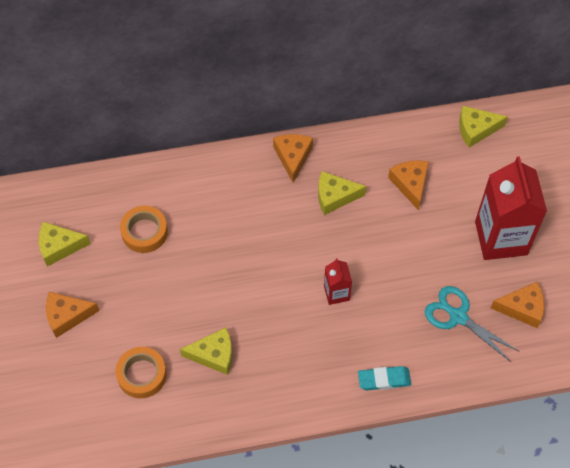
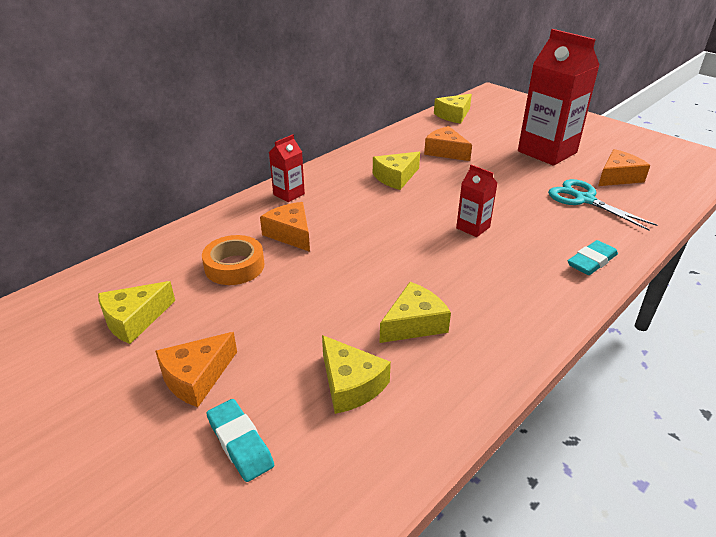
camera: 35 degrees left, 25 degrees down
orange tape [116,347,167,398] -> yellow cheese [322,335,391,414]
orange cheese [273,134,313,183] -> orange cheese moved to [260,202,310,252]
turquoise scissors [425,286,519,362] -> turquoise scissors turned 45 degrees clockwise [548,179,657,231]
none -> turquoise eraser [206,399,274,482]
none -> red carton [269,134,305,202]

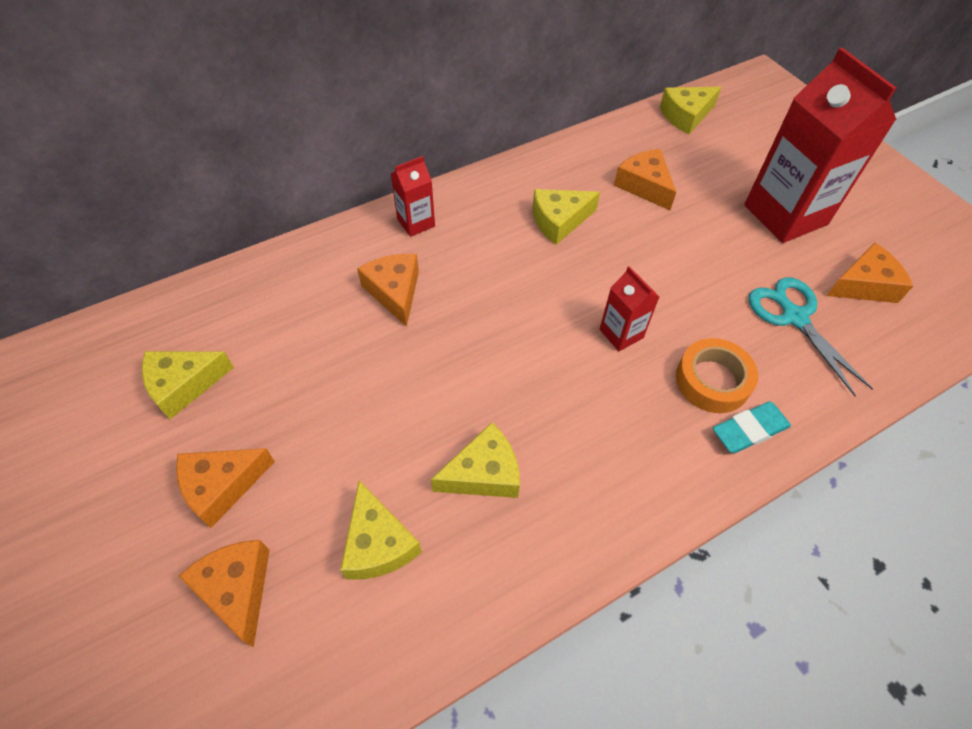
camera: 15 degrees right, 20 degrees up
orange tape [202,235,264,285] -> orange tape moved to [676,338,758,413]
turquoise eraser [206,399,274,482] -> orange cheese [179,540,270,647]

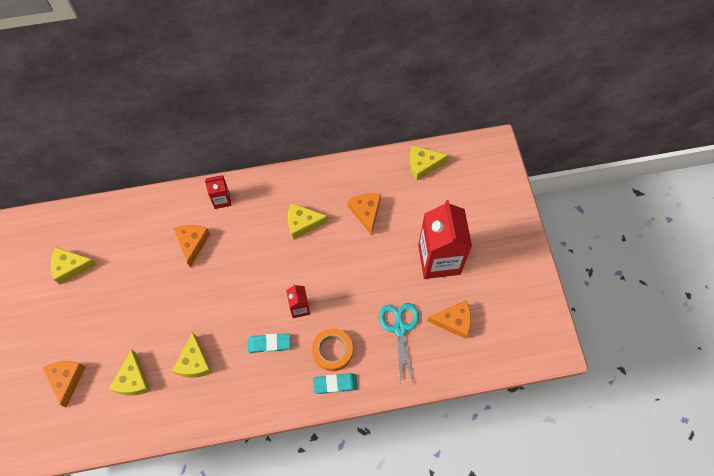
camera: 20 degrees right, 10 degrees up
orange cheese [176,448,275,528] -> none
yellow cheese [431,422,520,498] -> yellow cheese turned 90 degrees clockwise [172,332,212,378]
none -> turquoise eraser [248,333,290,353]

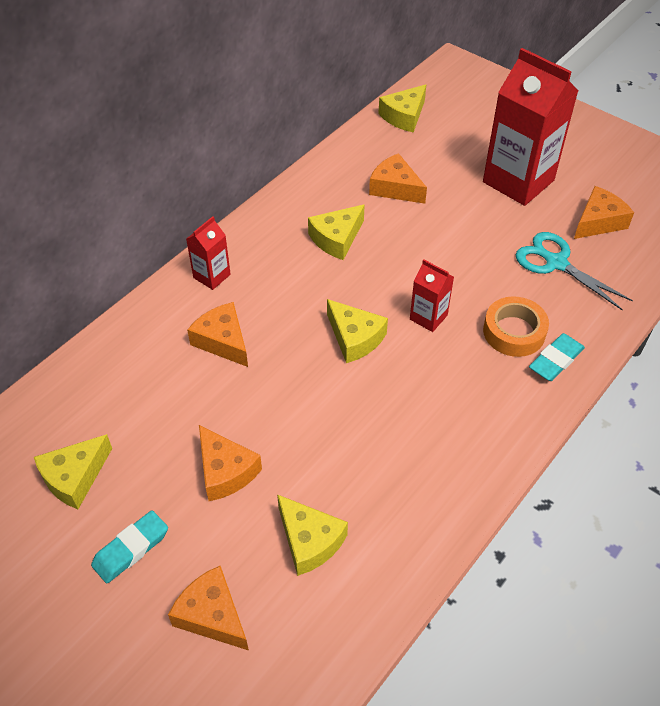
camera: 40 degrees left, 15 degrees down
yellow cheese [172,332,212,378] -> yellow cheese moved to [327,299,388,363]
turquoise eraser [248,333,290,353] -> turquoise eraser moved to [91,510,168,584]
none -> orange cheese [199,425,262,501]

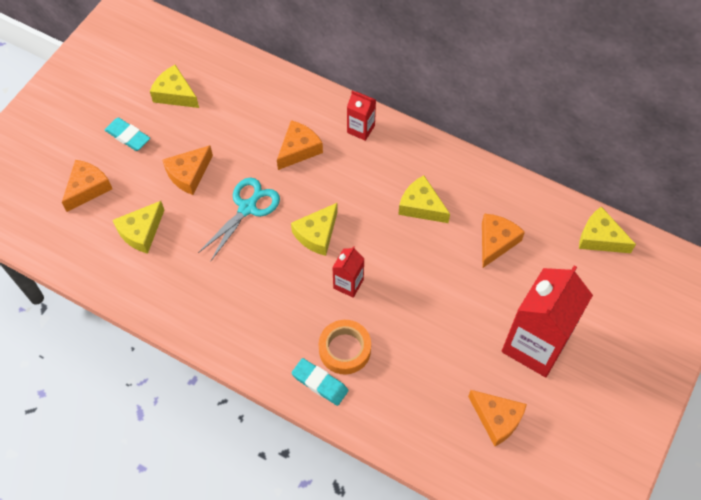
camera: 80 degrees right, 10 degrees up
turquoise scissors [516,232,633,310] -> turquoise scissors moved to [198,178,280,261]

